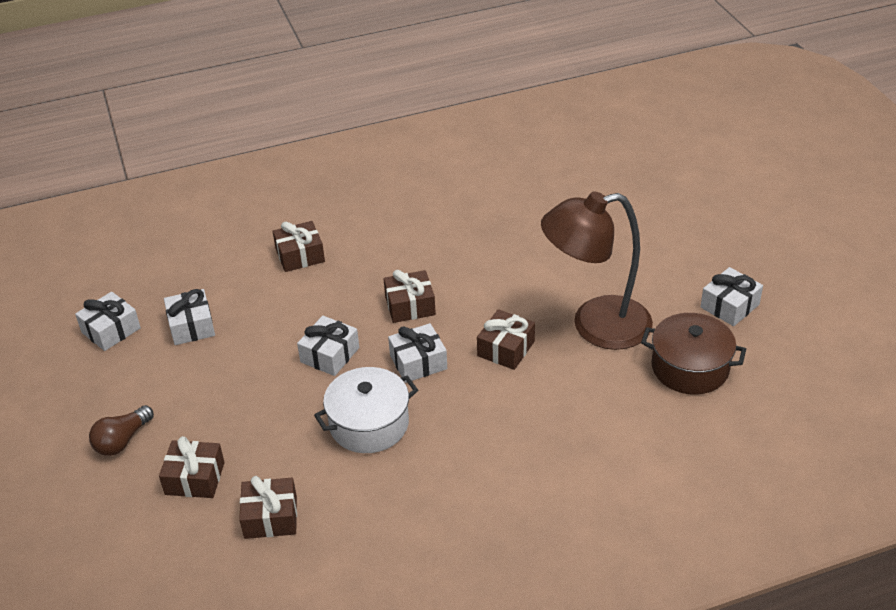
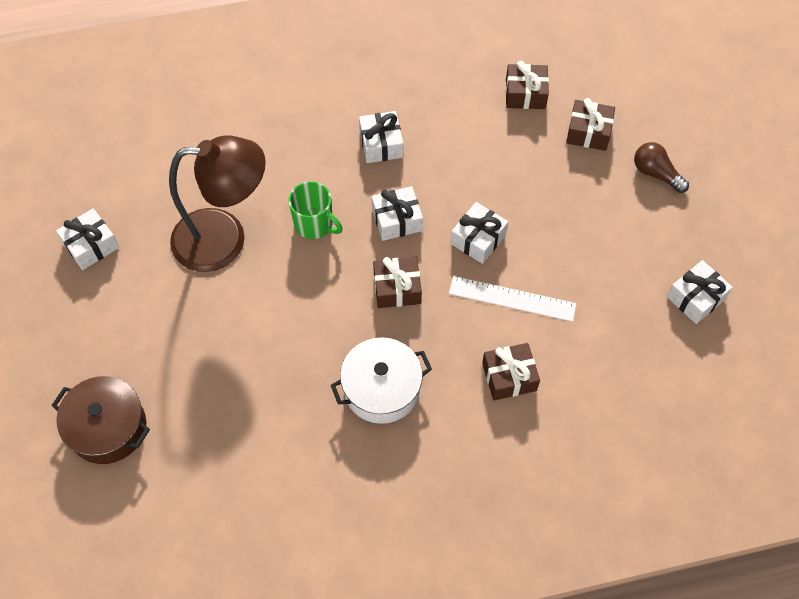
camera: 175 degrees left, 20 degrees up
brown light bulb [89,405,154,456] -> brown light bulb turned 90 degrees counterclockwise [634,142,689,193]
white gift [164,289,215,345] -> white gift moved to [359,111,403,163]
white pot [314,367,418,453] -> white pot moved to [330,337,432,424]
brown gift [477,309,535,370] -> green mug [288,181,343,239]
brown pot [641,313,746,395] -> brown pot moved to [52,376,150,464]
none -> white ruler [449,276,577,322]

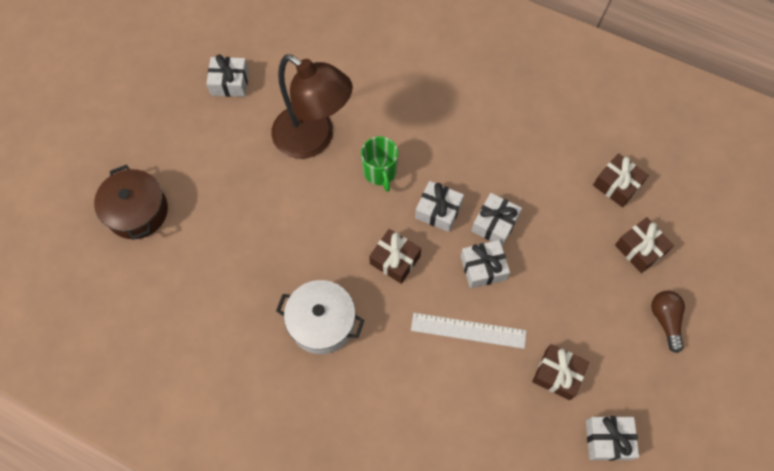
camera: 40 degrees right, 5 degrees up
white gift [359,111,403,163] -> white gift moved to [472,193,522,247]
white ruler [449,276,577,322] -> white ruler turned 45 degrees counterclockwise [411,313,526,349]
brown gift [482,343,540,400] -> brown gift moved to [532,344,589,400]

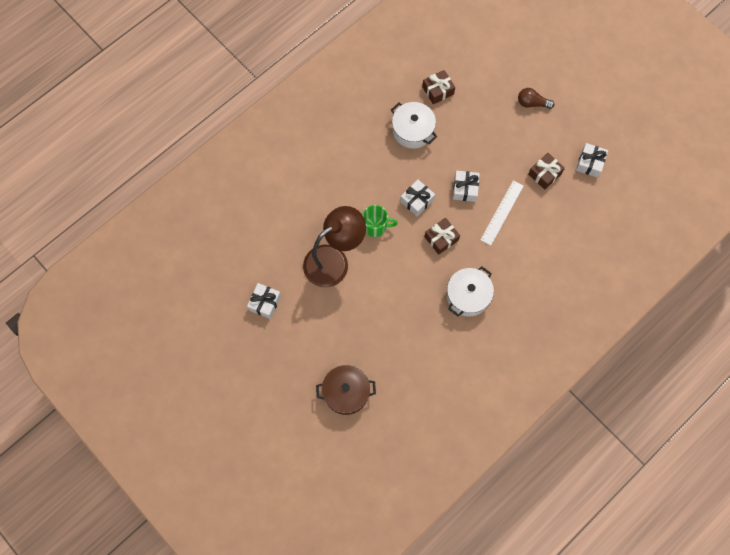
camera: 70 degrees left, 5 degrees up
white gift [472,193,522,247] -> none
brown gift [615,217,674,273] -> none
none -> white pot [391,102,437,149]

